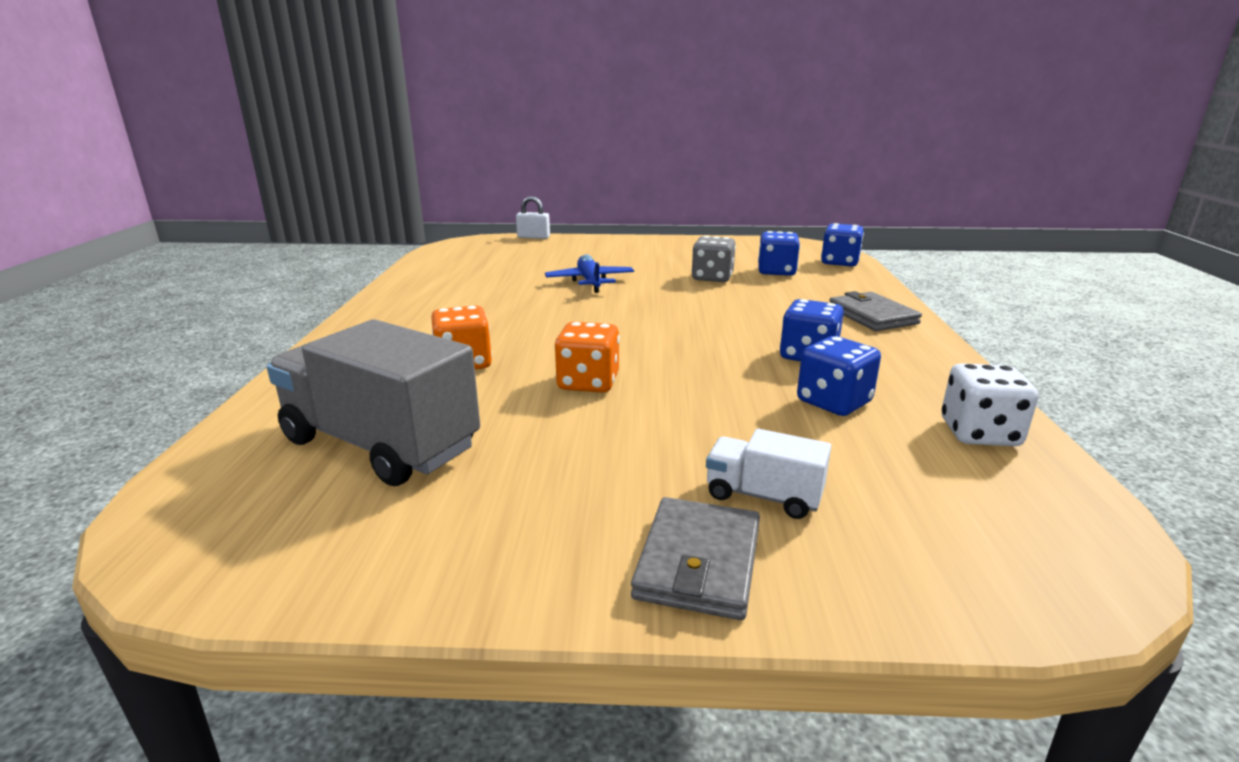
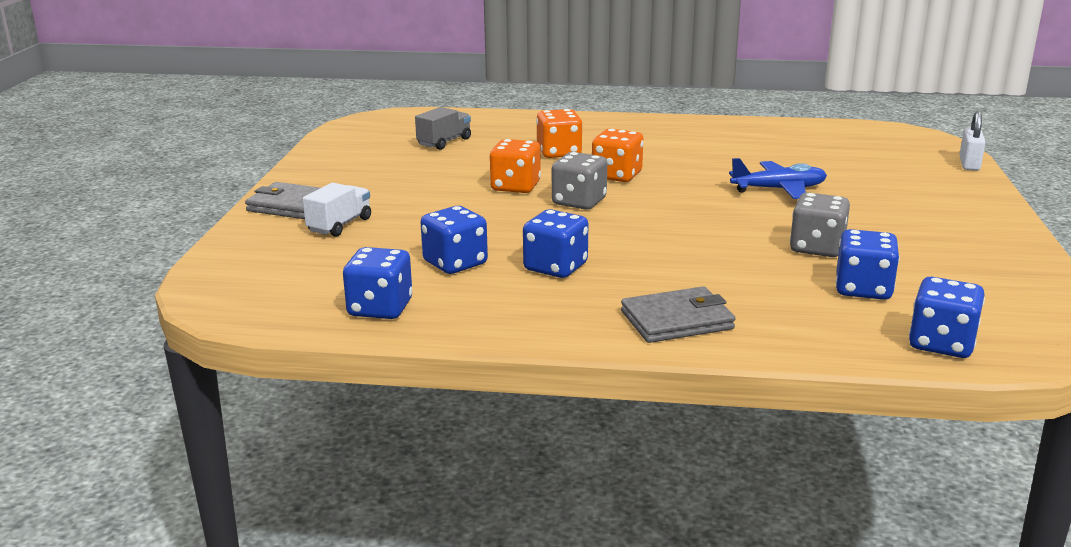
camera: 95 degrees right, 0 degrees up
grey truck [267,319,480,486] -> grey truck [415,107,471,150], size x0.48
white dice [941,363,1038,446] -> blue dice [343,247,412,319]
none -> grey dice [552,152,607,210]
none -> orange dice [592,129,643,182]

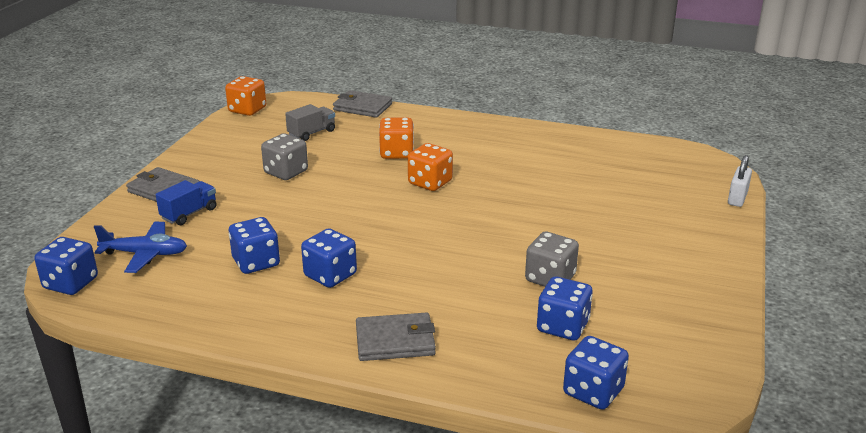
camera: 10 degrees right, 5 degrees up
white truck [303,183,371,237] -> blue truck [156,180,216,225]
blue dice [343,247,412,319] -> blue dice moved to [34,237,98,295]
orange dice [490,139,541,193] -> orange dice moved to [225,76,266,116]
grey dice [552,152,607,210] -> grey dice moved to [261,133,308,180]
blue plane [729,158,827,199] -> blue plane moved to [94,222,187,273]
none -> grey wallet [333,90,392,118]

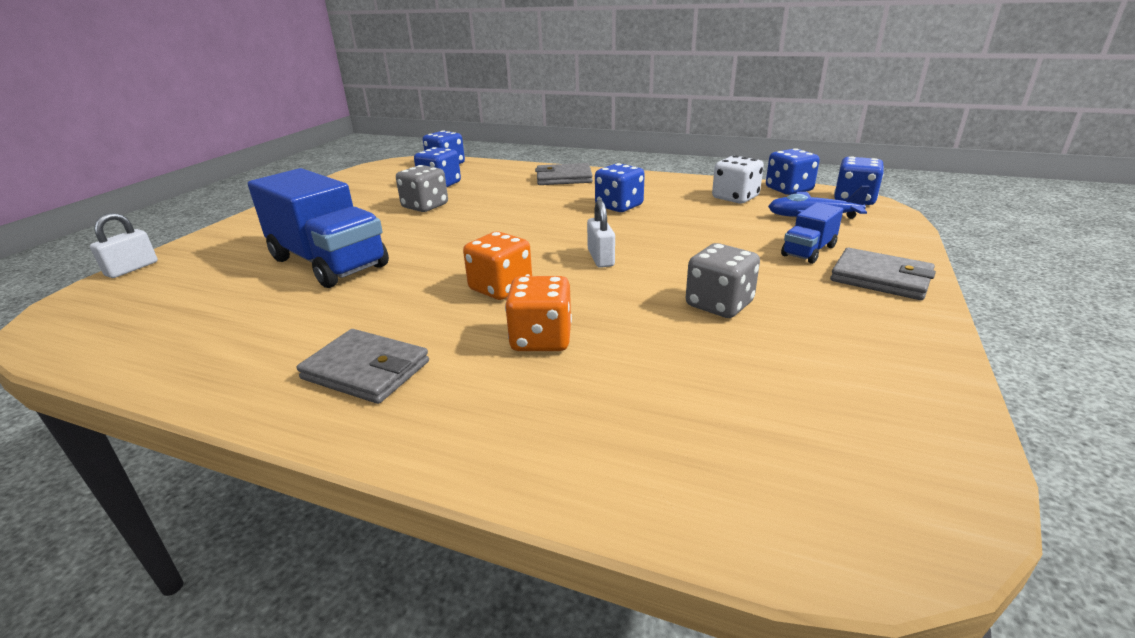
camera: 175 degrees left, 0 degrees up
orange dice [225,76,266,116] -> none
blue dice [229,217,280,274] -> blue dice moved to [766,148,820,195]
grey truck [285,104,335,141] -> none
grey wallet [333,90,392,118] -> grey wallet moved to [297,329,429,404]
none -> blue truck [248,168,389,288]
none -> white padlock [587,200,615,268]
none -> white dice [712,155,764,204]

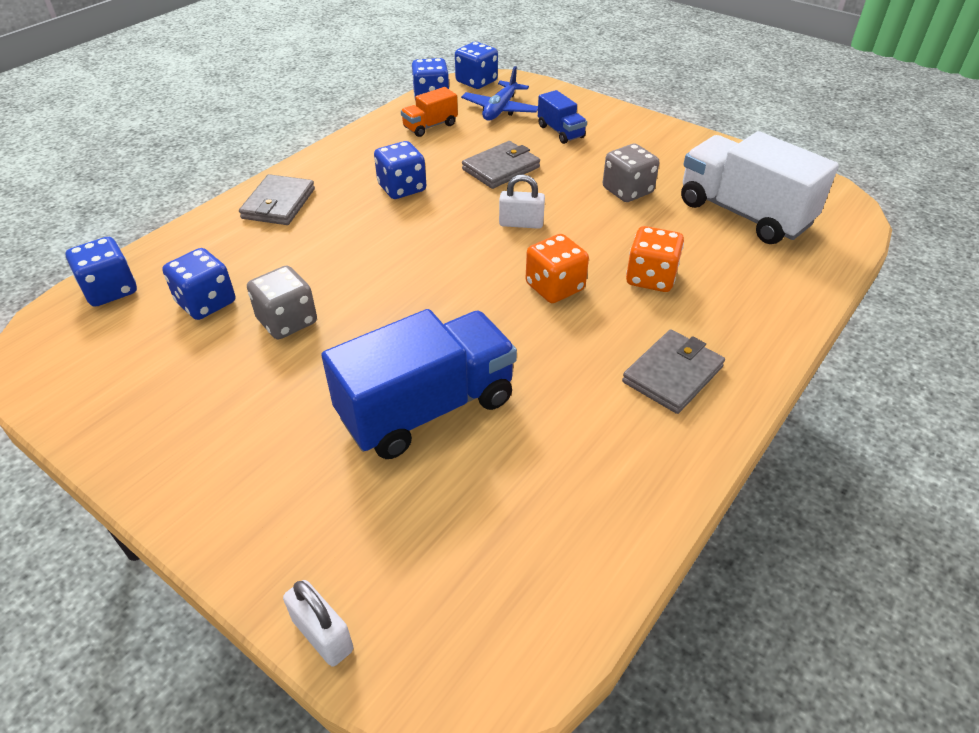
camera: 75 degrees left, 15 degrees up
white dice [712,155,764,204] -> orange truck [401,87,458,137]
grey wallet [830,248,936,300] -> grey wallet moved to [462,141,540,189]
none -> white truck [681,131,839,244]

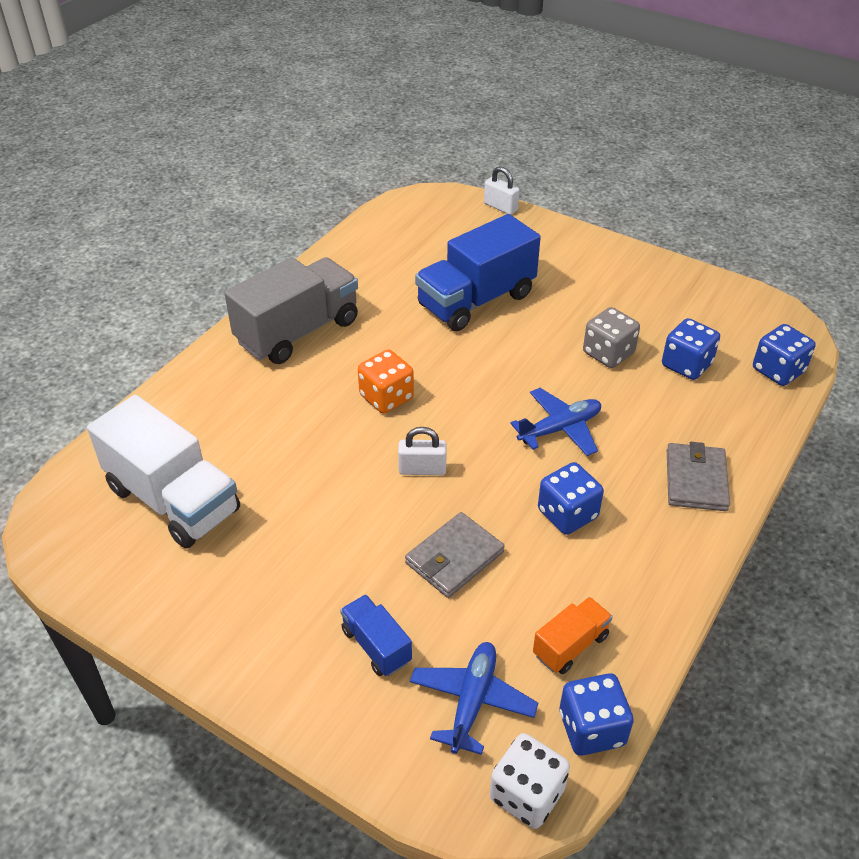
camera: 175 degrees right, 0 degrees up
blue dice [455,42,498,89] -> white dice [490,733,570,829]
grey dice [603,144,659,202] -> none
grey wallet [622,329,725,414] -> grey truck [224,257,358,364]
orange dice [626,226,684,292] -> none
none -> blue plane [510,388,601,456]

